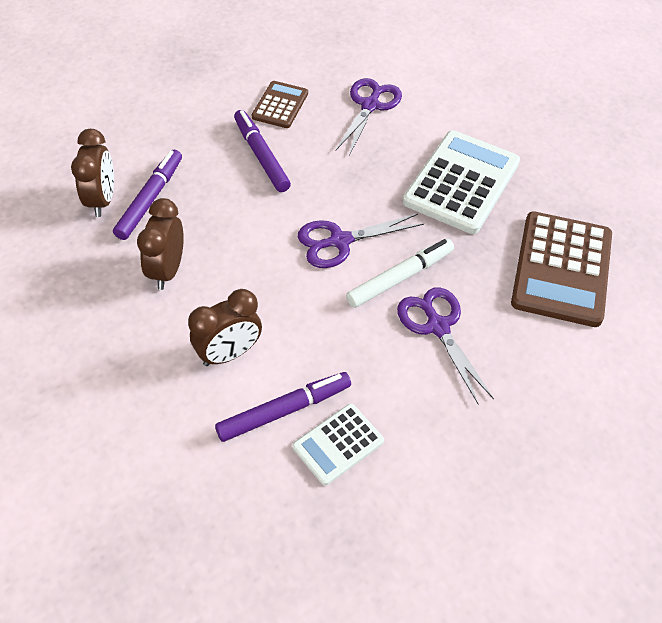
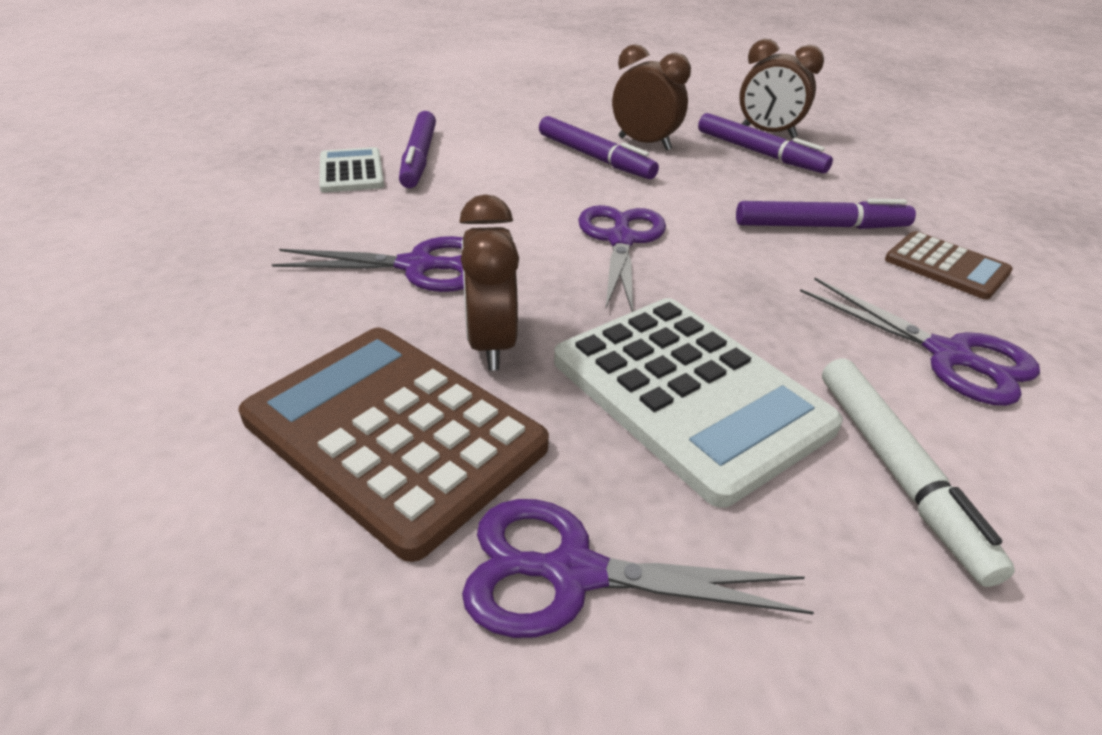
camera: 115 degrees right, 15 degrees down
brown clock [188,289,262,366] -> brown clock moved to [459,194,519,370]
white marker [346,239,454,308] -> white marker moved to [822,358,1015,587]
none -> purple scissors [462,499,814,638]
none -> purple marker [539,116,659,179]

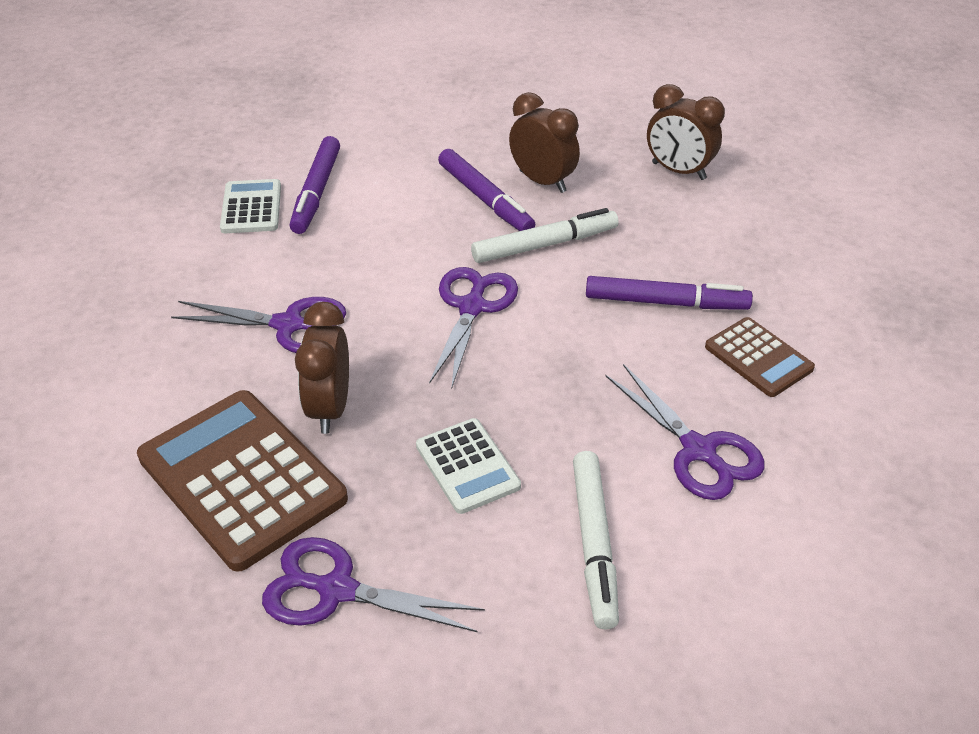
camera: 10 degrees right, 5 degrees up
white calculator [554,298,843,508] -> white calculator [416,418,521,514], size x0.54
purple marker [698,113,833,173] -> none
none -> white marker [471,208,619,263]

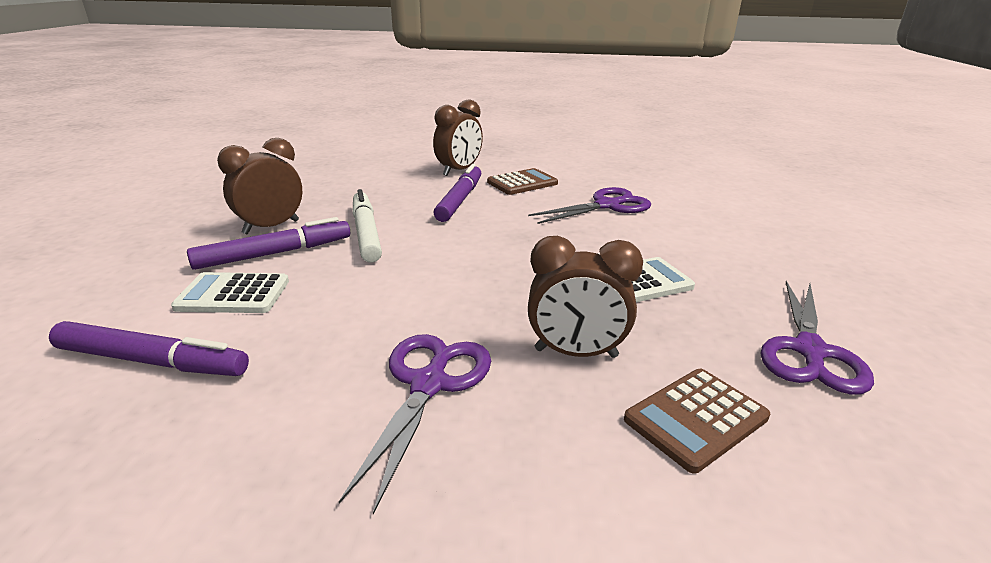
camera: 85 degrees left, 15 degrees down
brown calculator [137,390,348,572] -> brown calculator [624,369,770,473], size x0.54
white calculator [220,179,281,233] -> white calculator moved to [171,272,289,313]
purple scissors [429,267,518,390] -> none
white marker [573,451,619,629] -> none
brown clock [647,84,725,180] -> brown clock moved to [433,99,483,176]

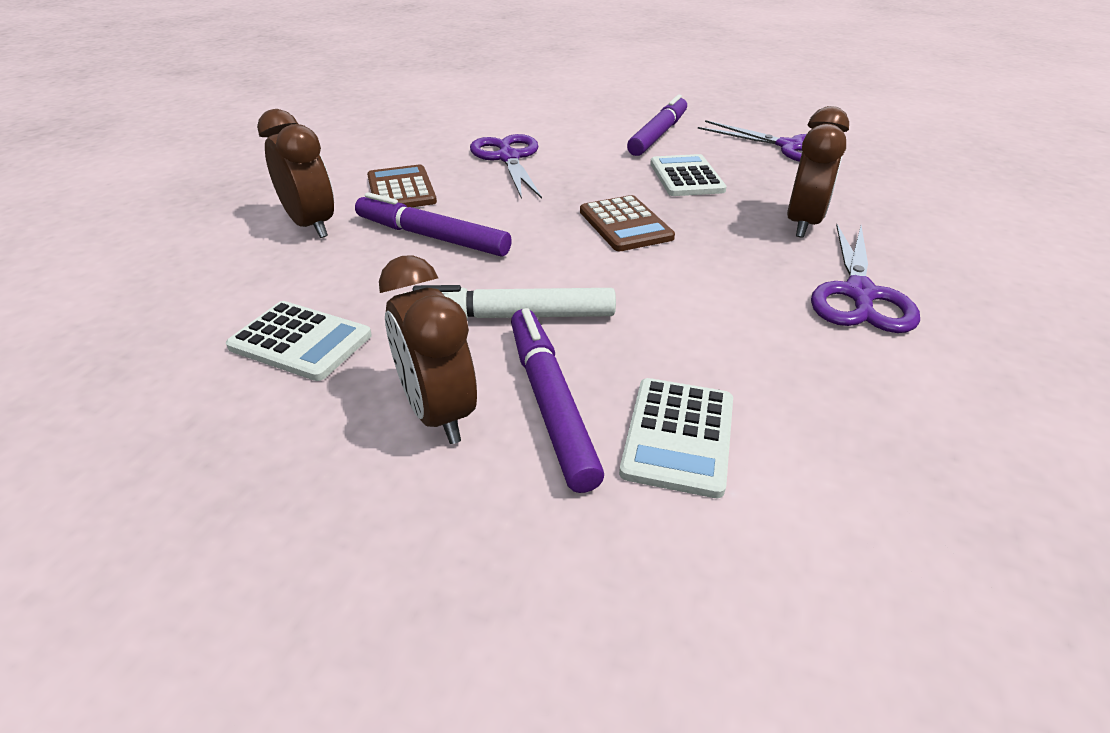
camera: 75 degrees left, 10 degrees up
purple marker [49,321,249,376] -> purple marker moved to [627,95,687,156]
purple scissors [339,334,491,515] -> purple scissors turned 105 degrees counterclockwise [811,224,920,333]
brown calculator [624,369,770,473] -> brown calculator moved to [580,195,675,251]
none -> white calculator [226,301,372,381]

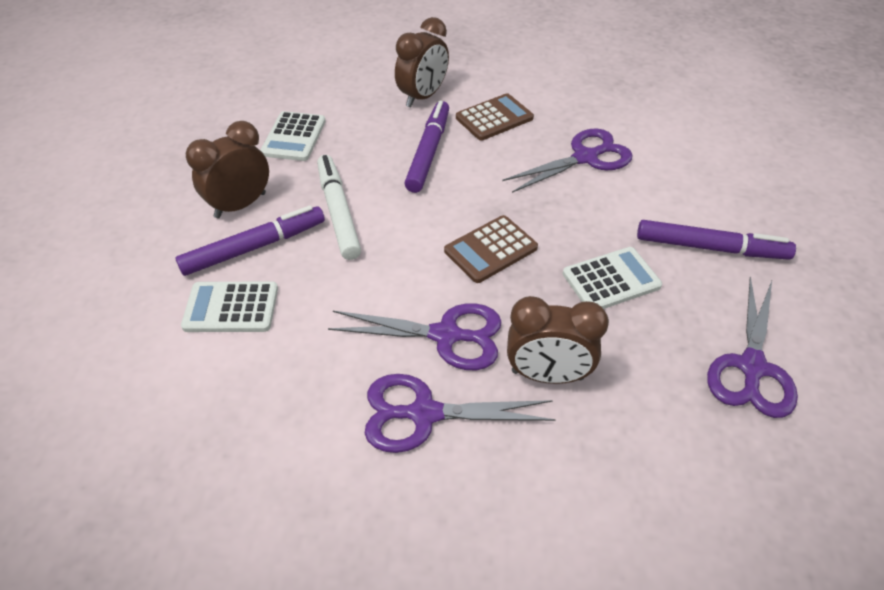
camera: 75 degrees right, 10 degrees up
none -> purple scissors [328,303,501,370]

